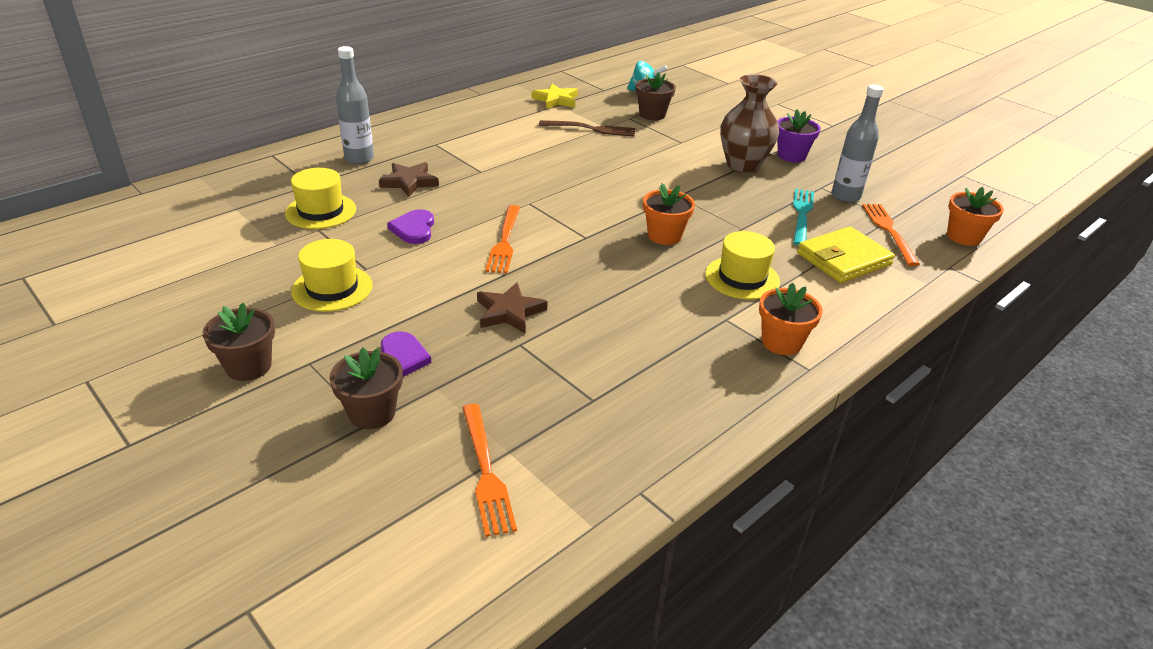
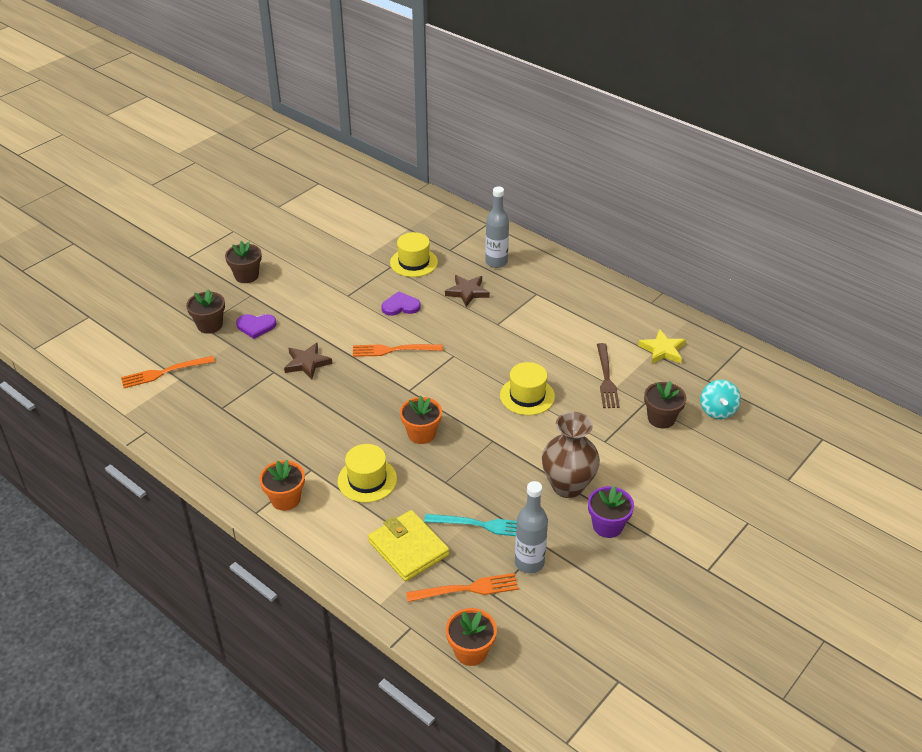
camera: 85 degrees right, 5 degrees up
yellow hat [291,239,373,312] -> yellow hat moved to [500,362,555,415]

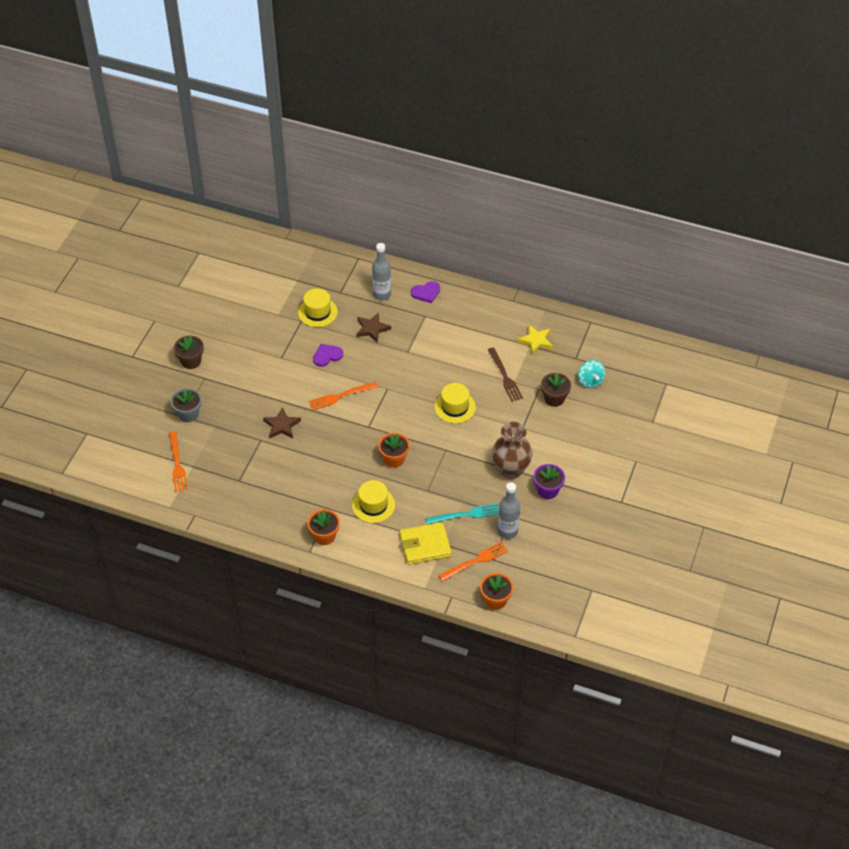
camera: 20 degrees left, 10 degrees up
orange fork [121,356,215,388] -> orange fork turned 60 degrees counterclockwise [169,432,188,492]
brown flower pot [186,289,225,334] -> grey flower pot [171,388,201,422]
purple heart [236,314,277,339] -> purple heart moved to [411,281,440,303]
yellow wallet [368,510,449,581] -> yellow wallet turned 45 degrees counterclockwise [399,522,452,565]

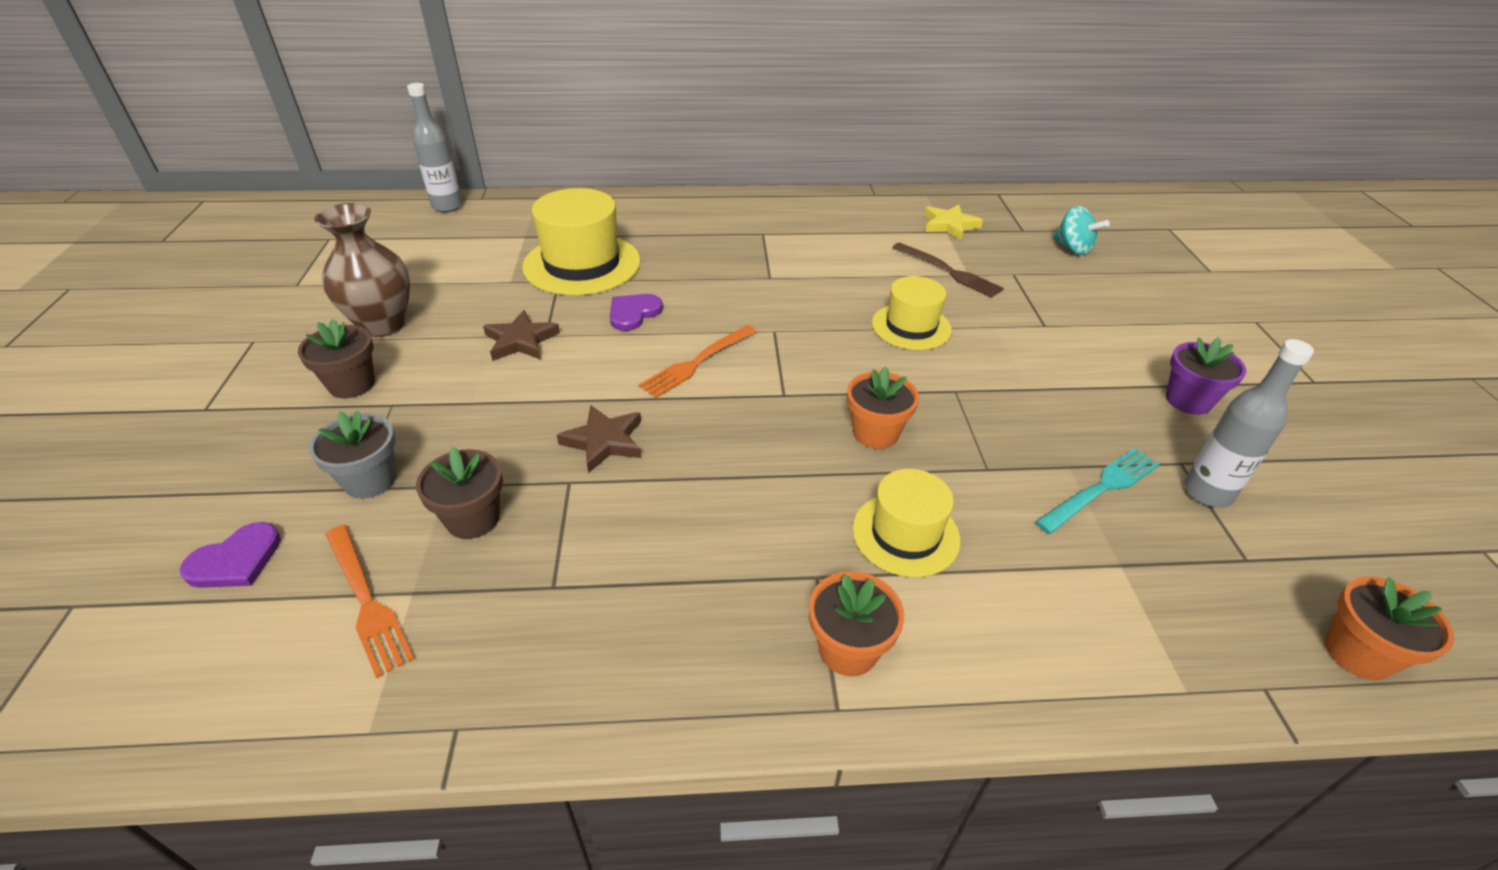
camera: 25 degrees left, 10 degrees down
yellow hat [298,288,338,327] -> yellow hat [522,188,641,296], size x1.62
brown star [356,312,391,342] -> brown star moved to [483,310,560,361]
grey bottle [372,243,391,300] -> grey bottle moved to [407,83,463,212]
yellow wallet [399,522,452,565] -> none
purple heart [411,281,440,303] -> purple heart moved to [180,522,281,588]
orange fork [438,541,508,581] -> none
brown vase [492,422,533,478] -> brown vase moved to [314,203,410,337]
brown flower pot [541,373,571,407] -> brown flower pot moved to [416,447,503,539]

